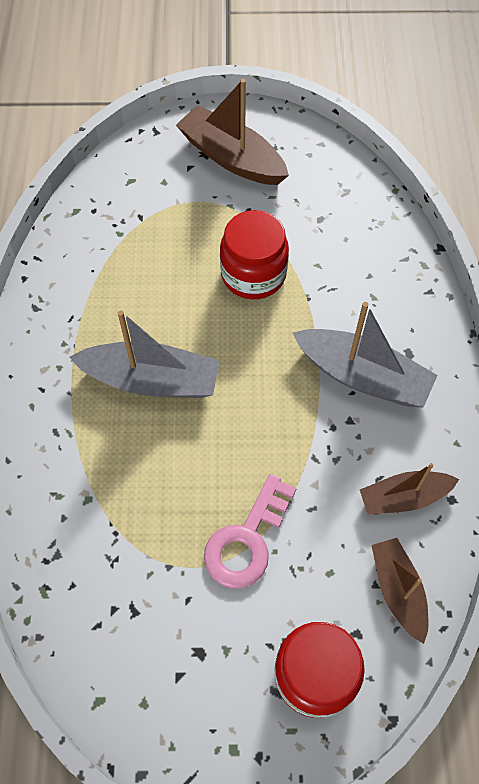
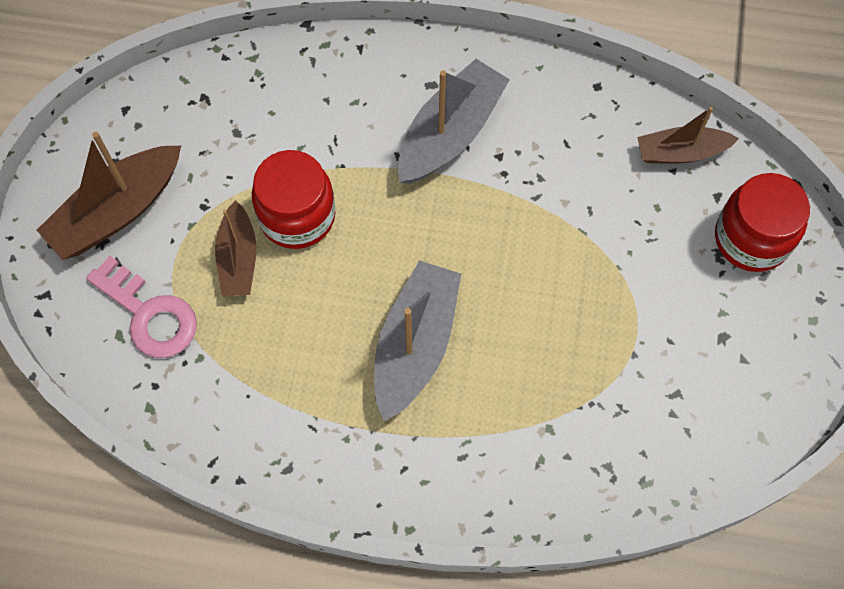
camera: 80 degrees left, 5 degrees up
pink key [204,474,297,589] -> pink key moved to [86,256,197,358]
brown boat [360,463,459,514] -> brown boat moved to [215,200,256,297]

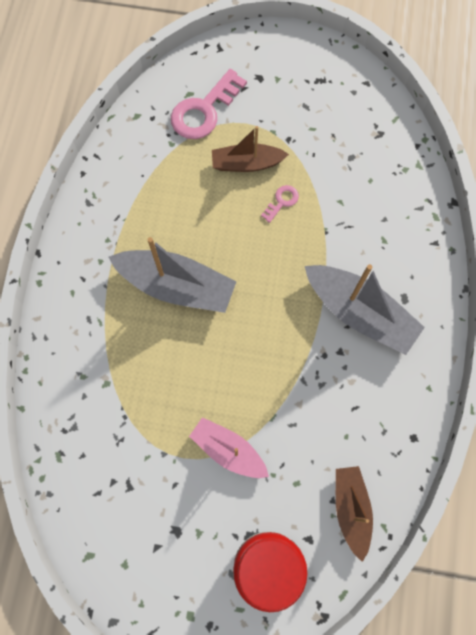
camera: 90 degrees right, 5 degrees up
brown boat [37,132,181,260] -> none
red jar [252,150,335,249] -> pink key [261,185,299,223]
none -> pink boat [189,417,269,478]

